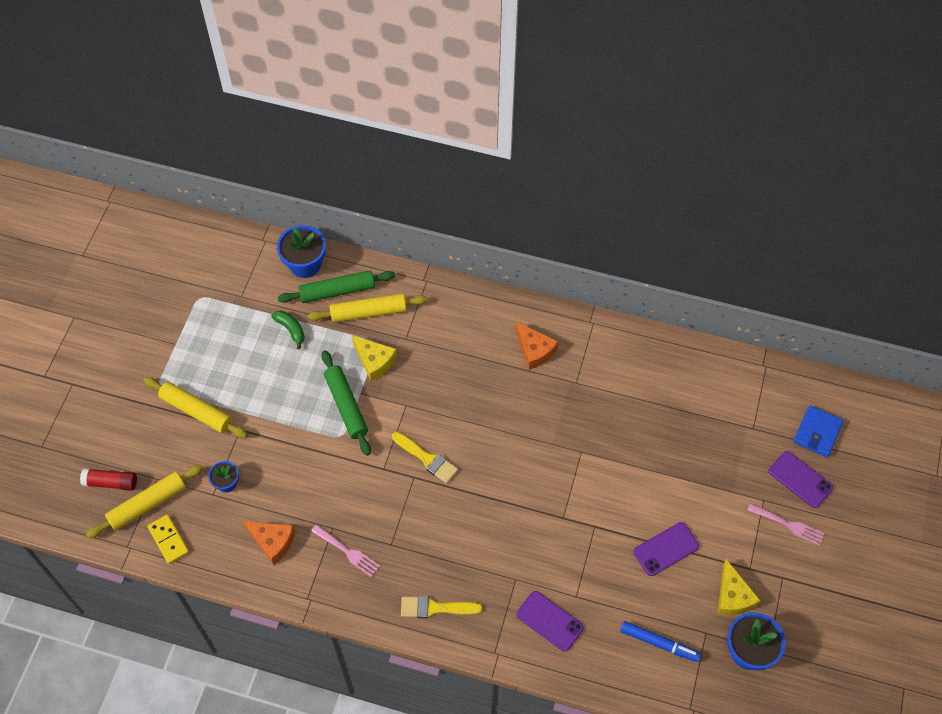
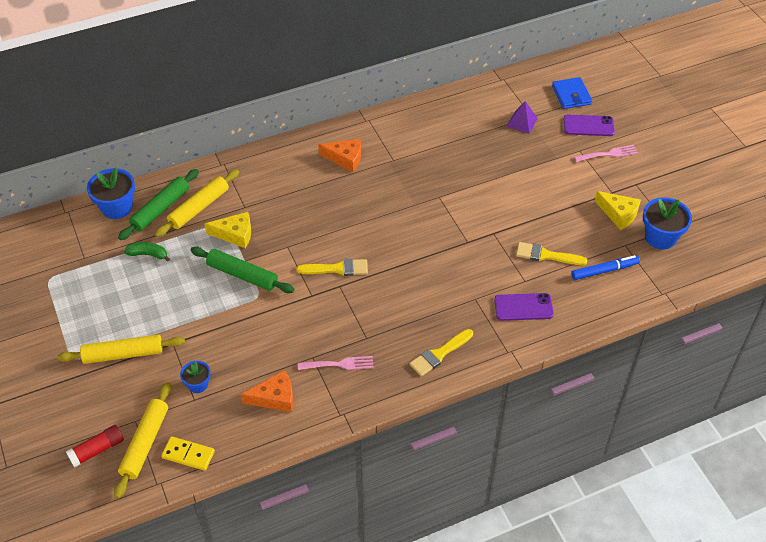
camera: 40 degrees left, 10 degrees down
purple phone [633,522,699,576] -> none
none -> purple pyramid [506,101,538,134]
none -> yellow brush [516,242,587,265]

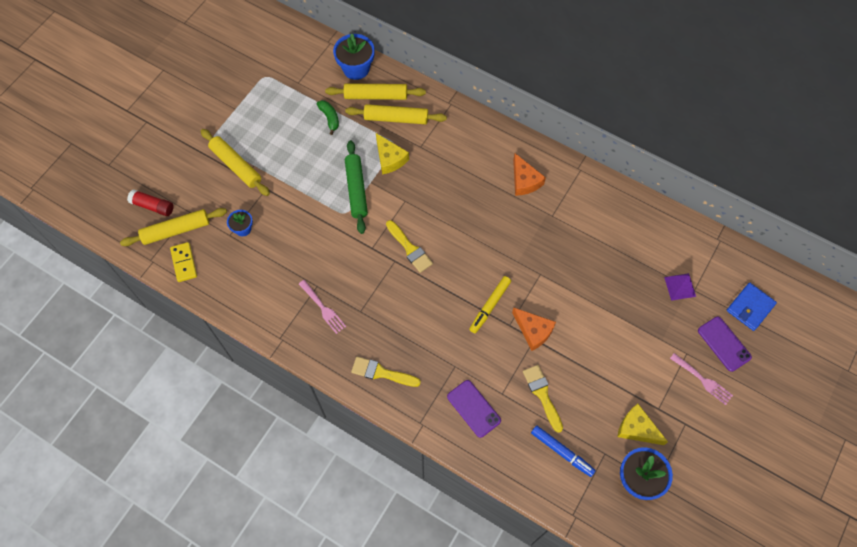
camera: 55 degrees right, 15 degrees up
green rolling pin [118,169,199,240] -> yellow rolling pin [325,83,426,100]
orange cheese [241,370,293,412] -> orange cheese moved to [512,307,556,351]
yellow cheese [595,191,641,230] -> yellow cheese turned 120 degrees clockwise [617,404,668,445]
none -> yellow marker [469,276,511,333]

